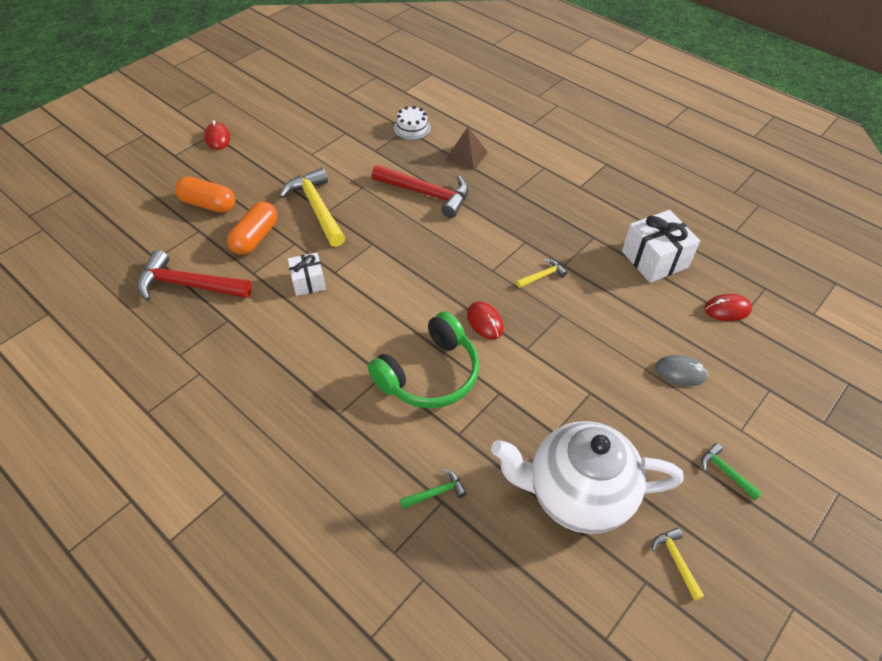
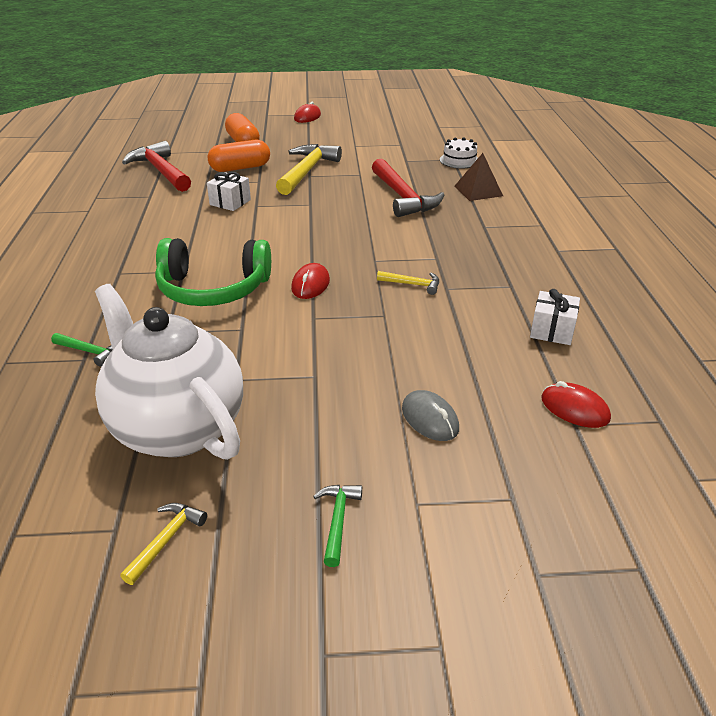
camera: 45 degrees right, 15 degrees down
white gift [622,210,700,283] -> white gift [530,289,580,345], size x0.60

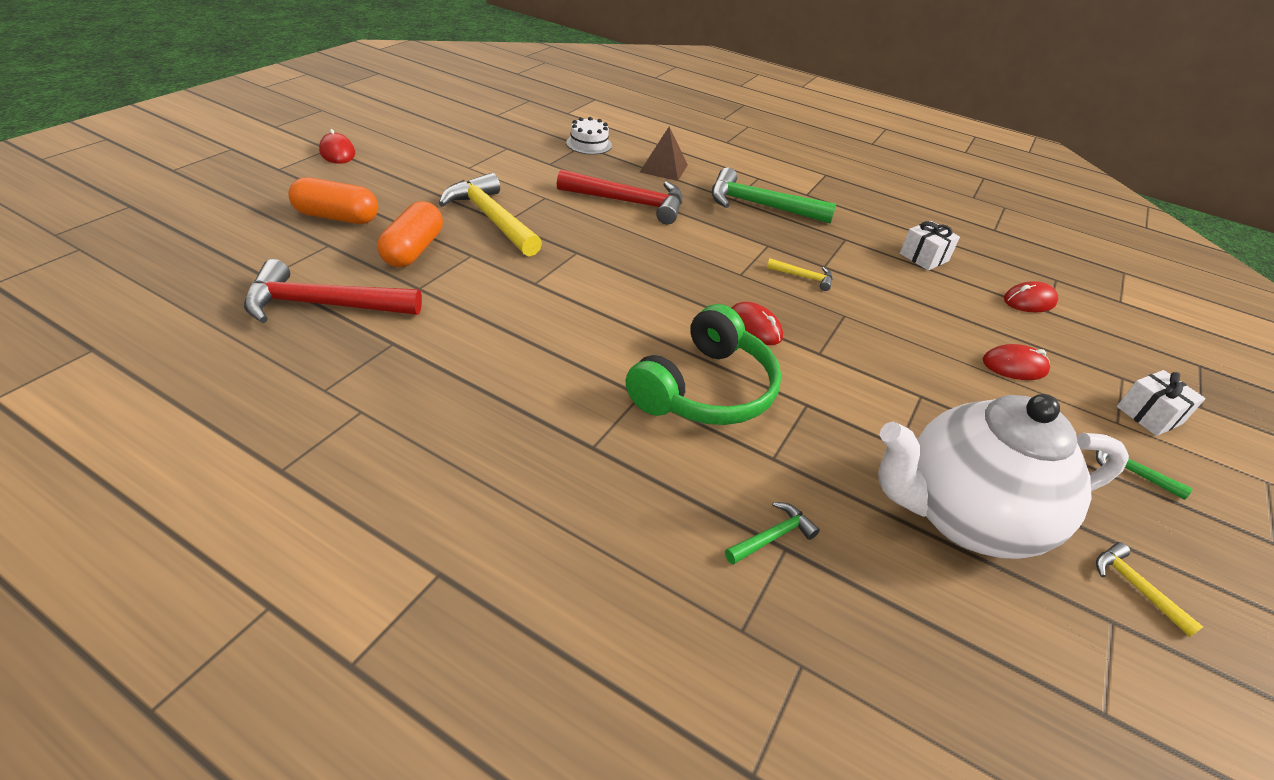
camera: 60 degrees left, 5 degrees up
white gift [207,172,251,211] -> white gift moved to [1117,370,1206,436]
yellow hammer [377,271,439,295] -> yellow hammer turned 60 degrees clockwise [767,258,833,291]
grey mouse [402,390,459,441] -> red mouse [983,344,1050,380]
none -> green hammer [712,167,836,223]

